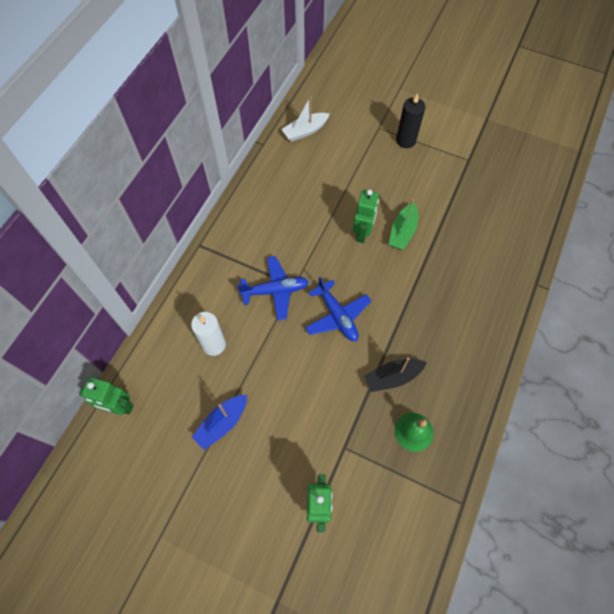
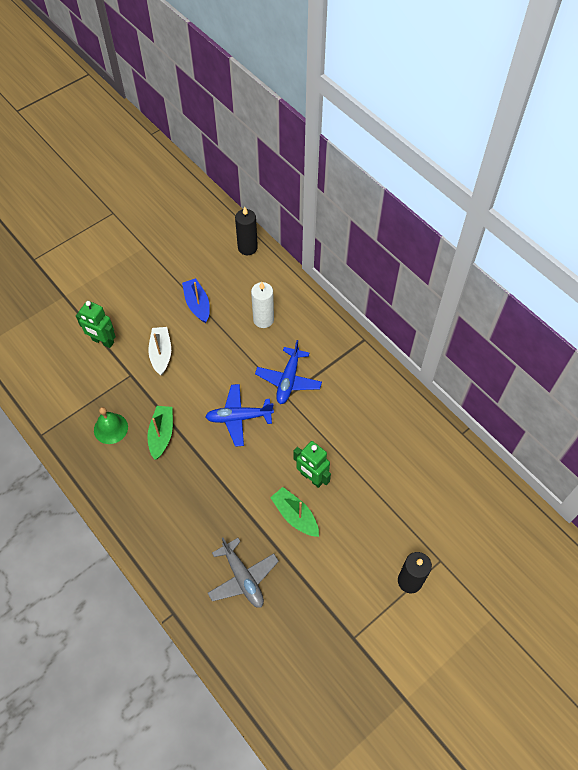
camera: 115 degrees right, 5 degrees down
green robot [79,377,134,415] -> black candle [235,207,258,255]
white boat [281,96,330,141] -> white boat moved to [148,327,171,375]
black boat [364,357,427,392] -> green boat [147,406,173,460]
none -> grey plane [208,538,279,608]

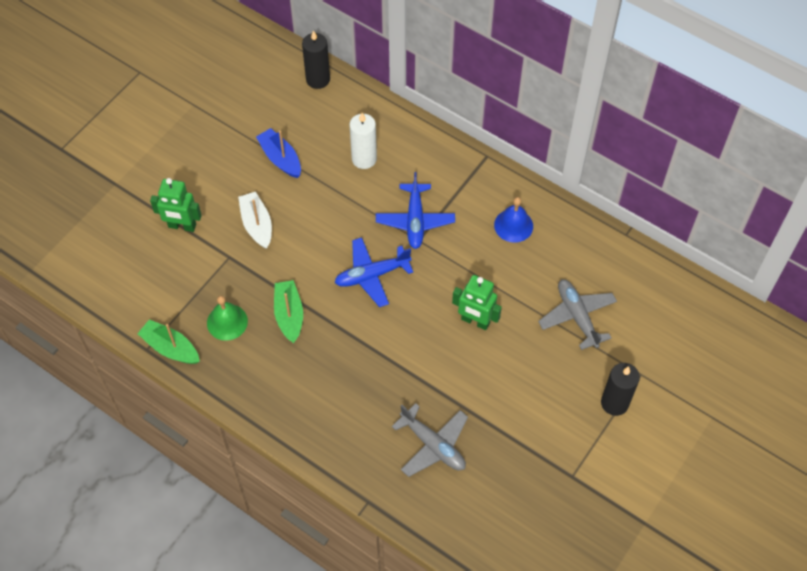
camera: 15 degrees left, 0 degrees up
green boat [270,487,319,537] -> green boat moved to [137,319,200,364]
none -> blue bell [494,197,533,243]
none -> grey plane [538,280,617,350]

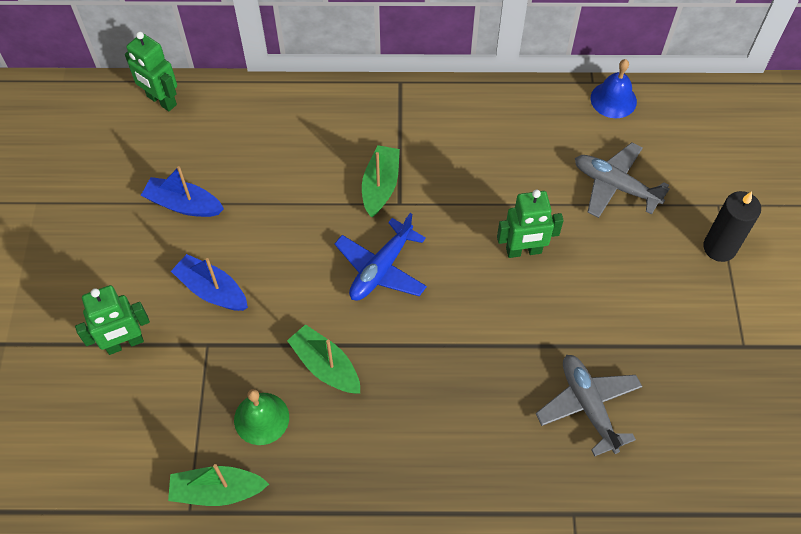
camera: 35 degrees left, 0 degrees up
white boat [238,192,272,249] -> blue boat [171,254,248,311]
black candle [302,30,330,89] -> green robot [125,31,177,111]
white candle [349,113,377,169] -> none
blue plane [376,172,455,249] -> green boat [362,145,400,217]
grey plane [392,403,468,477] -> grey plane turned 120 degrees counterclockwise [536,355,642,456]
blue bell [494,197,533,243] -> blue bell moved to [591,59,637,118]

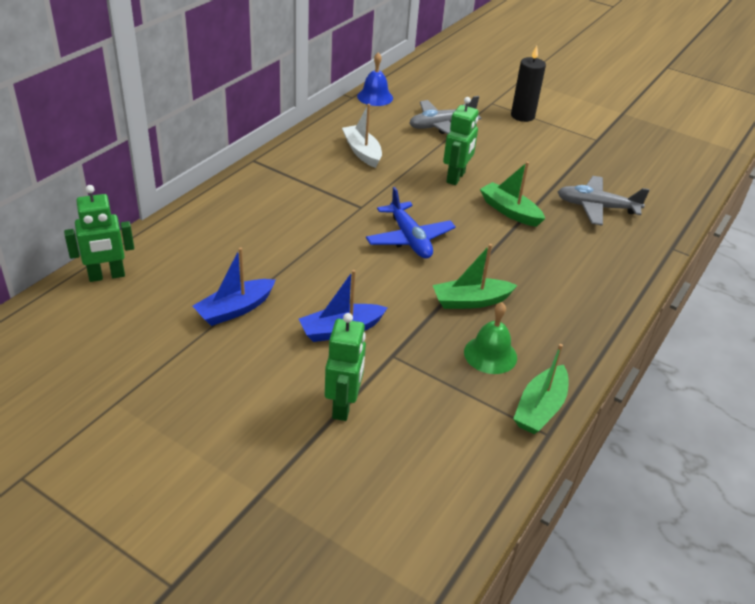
camera: 60 degrees left, 20 degrees down
green boat [362,145,400,217] -> green boat moved to [480,162,545,227]
none -> white boat [342,104,382,168]

